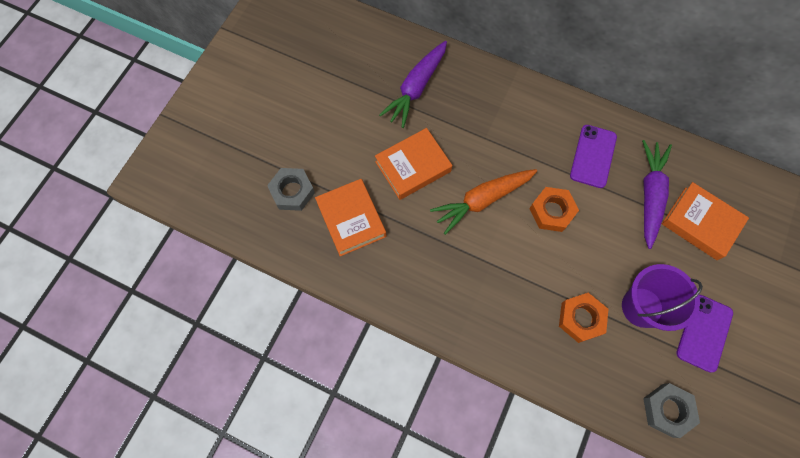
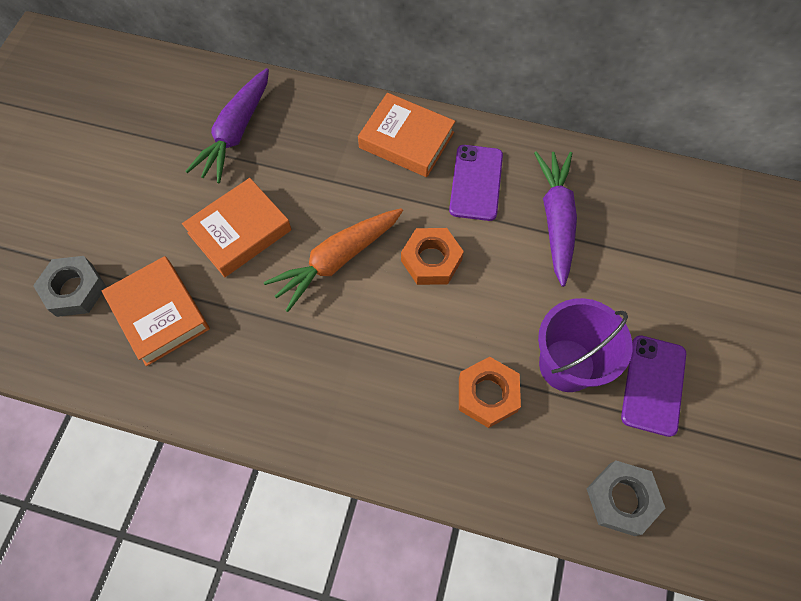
camera: 10 degrees left, 5 degrees down
orange book [662,182,749,260] -> orange book moved to [358,93,455,177]

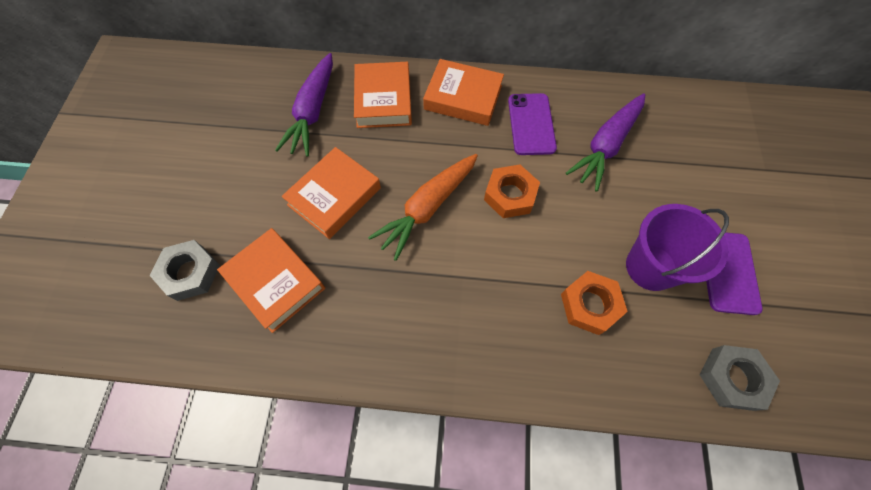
camera: 10 degrees left, 0 degrees up
purple carrot [534,151,577,287] -> purple carrot turned 135 degrees counterclockwise [566,93,646,192]
none -> orange book [354,62,412,128]

